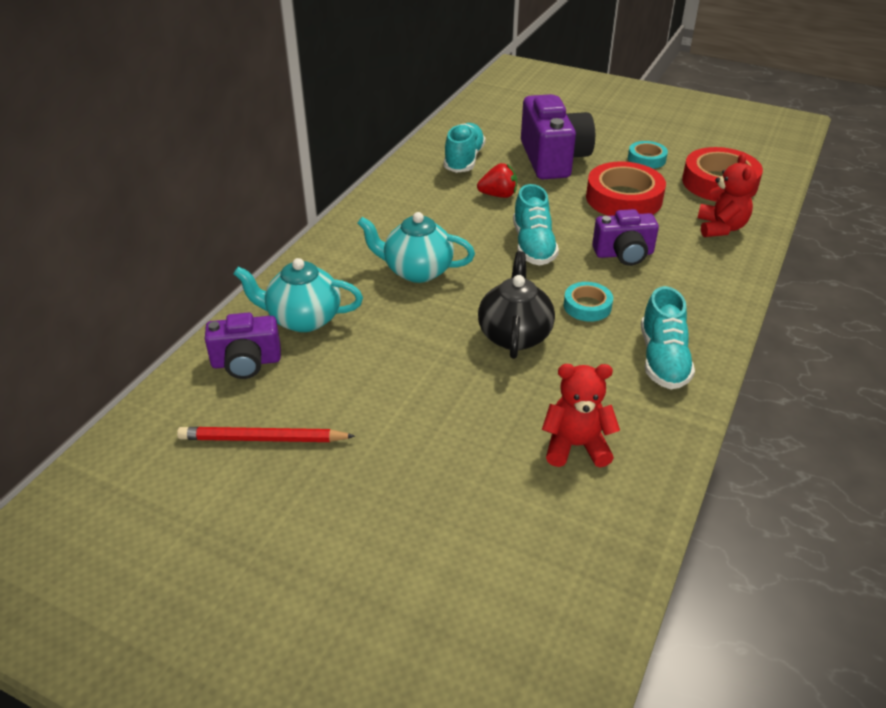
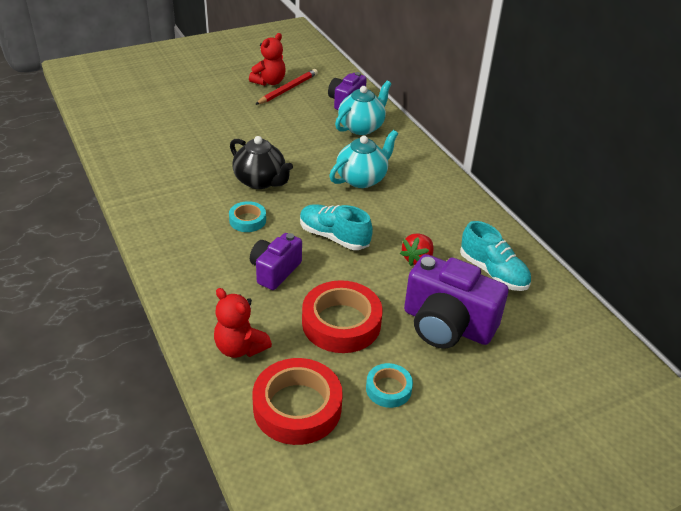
camera: 125 degrees right, 0 degrees up
red teddy bear [542,364,620,467] -> red teddy bear moved to [249,33,286,86]
turquoise shoe [641,286,695,389] -> none

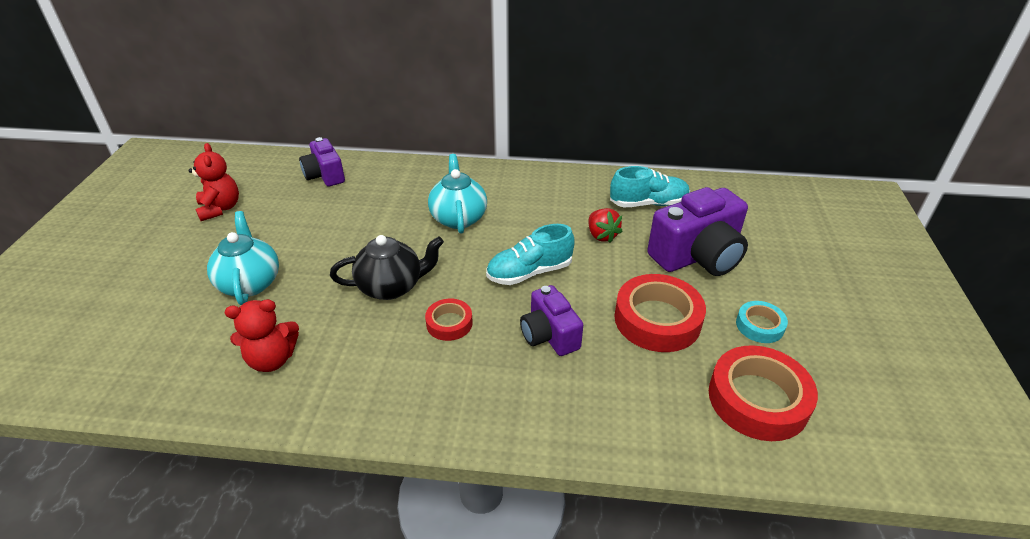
camera: 55 degrees left, 0 degrees up
red teddy bear [214,288,272,358] -> red teddy bear moved to [225,299,299,372]
turquoise tape [229,201,266,232] -> red tape [425,299,473,341]
red pencil [255,69,318,105] -> none
turquoise teapot [335,81,392,135] -> turquoise teapot moved to [207,211,279,305]

